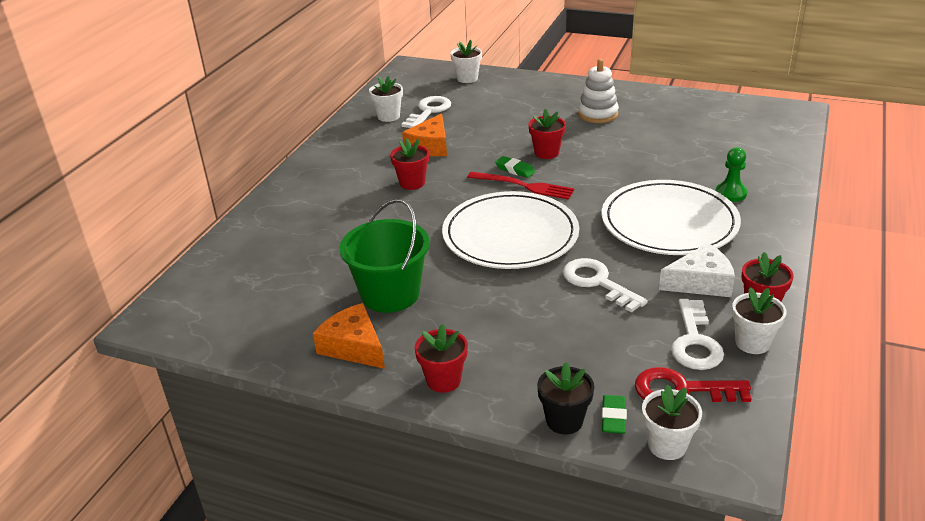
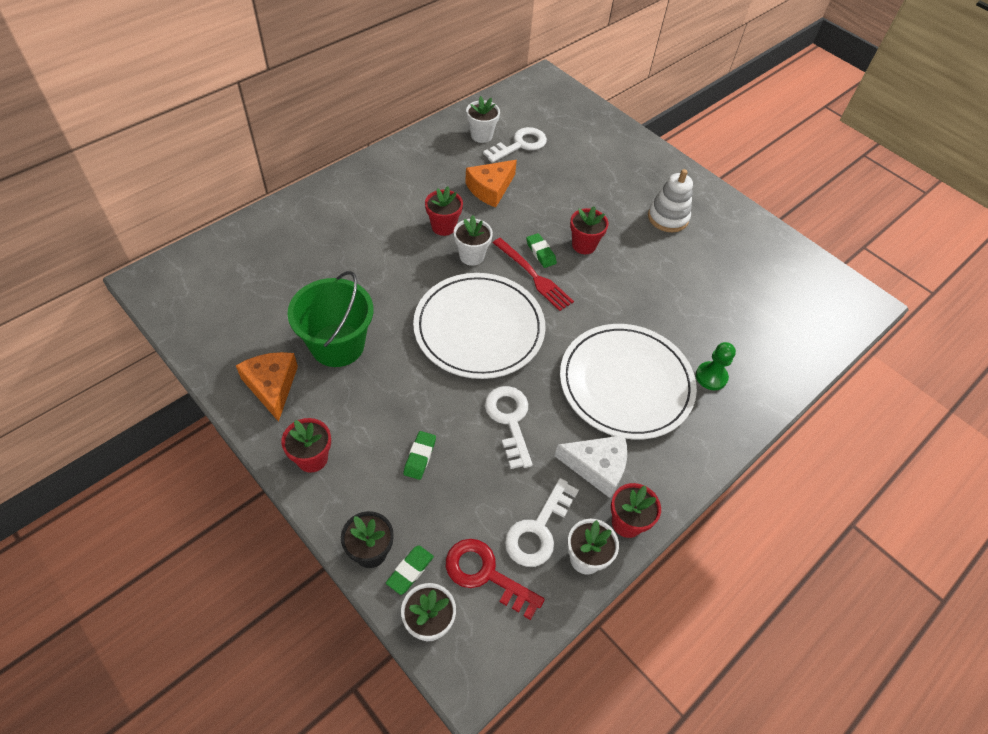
camera: 20 degrees right, 20 degrees up
white flower pot [450,40,482,83] -> white flower pot moved to [454,215,493,266]
none -> green eraser [404,431,436,480]

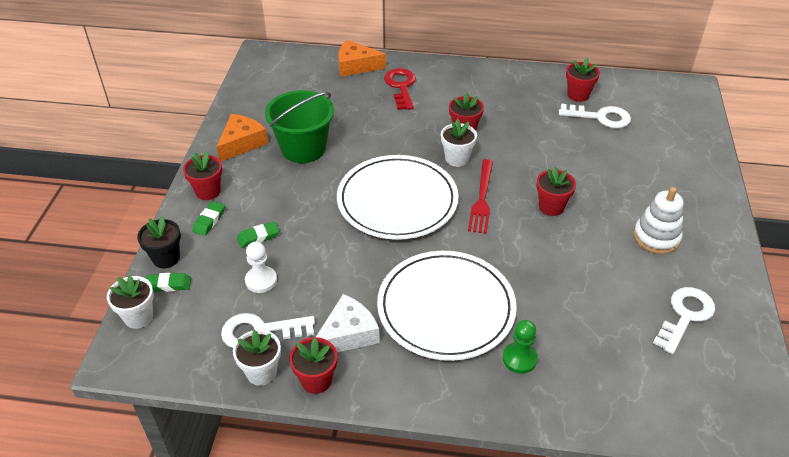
camera: 55 degrees right, 10 degrees down
red key [446,539,545,620] -> red key moved to [384,68,416,110]
orange cheese [465,160,517,208] -> orange cheese moved to [338,40,386,77]
white flower pot [466,96,500,143] -> red flower pot [566,58,600,102]
white key [485,386,533,469] -> white key moved to [653,287,715,354]
green eraser [526,233,557,268] -> green eraser moved to [192,201,225,236]
white cheese [555,435,627,498] -> white cheese turned 105 degrees counterclockwise [316,294,380,352]
none -> white pawn [245,242,277,293]

